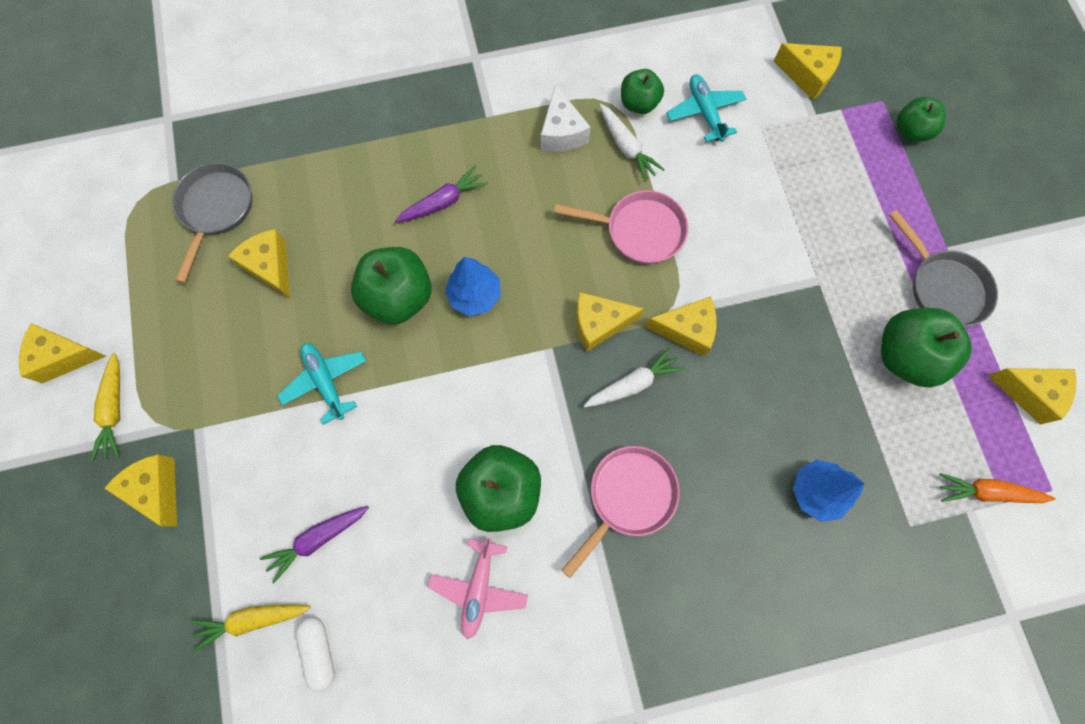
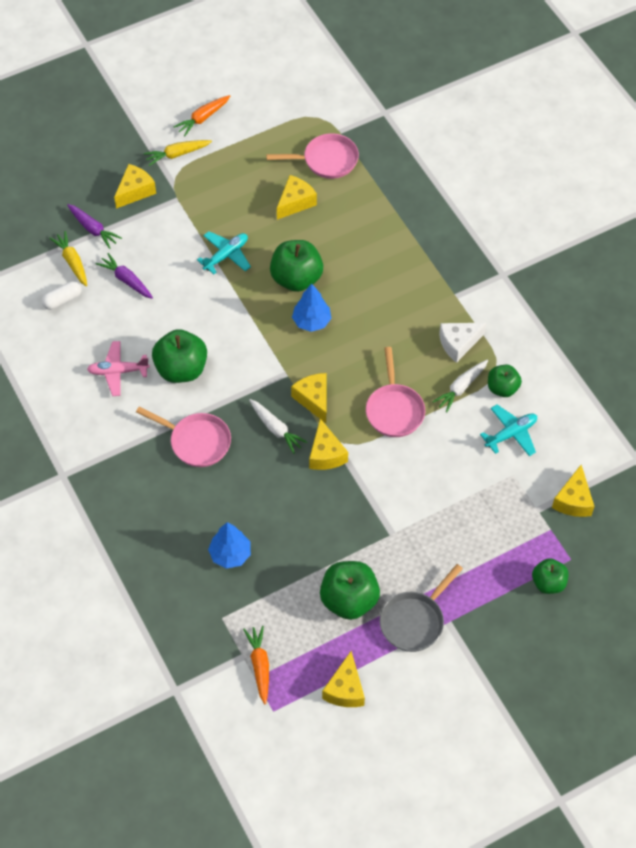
camera: 75 degrees right, 15 degrees down
yellow cheese [19,323,106,383] -> orange carrot [174,95,230,136]
grey pan [172,162,252,283] -> pink pan [266,133,359,179]
purple carrot [395,166,488,223] -> purple carrot moved to [67,204,122,249]

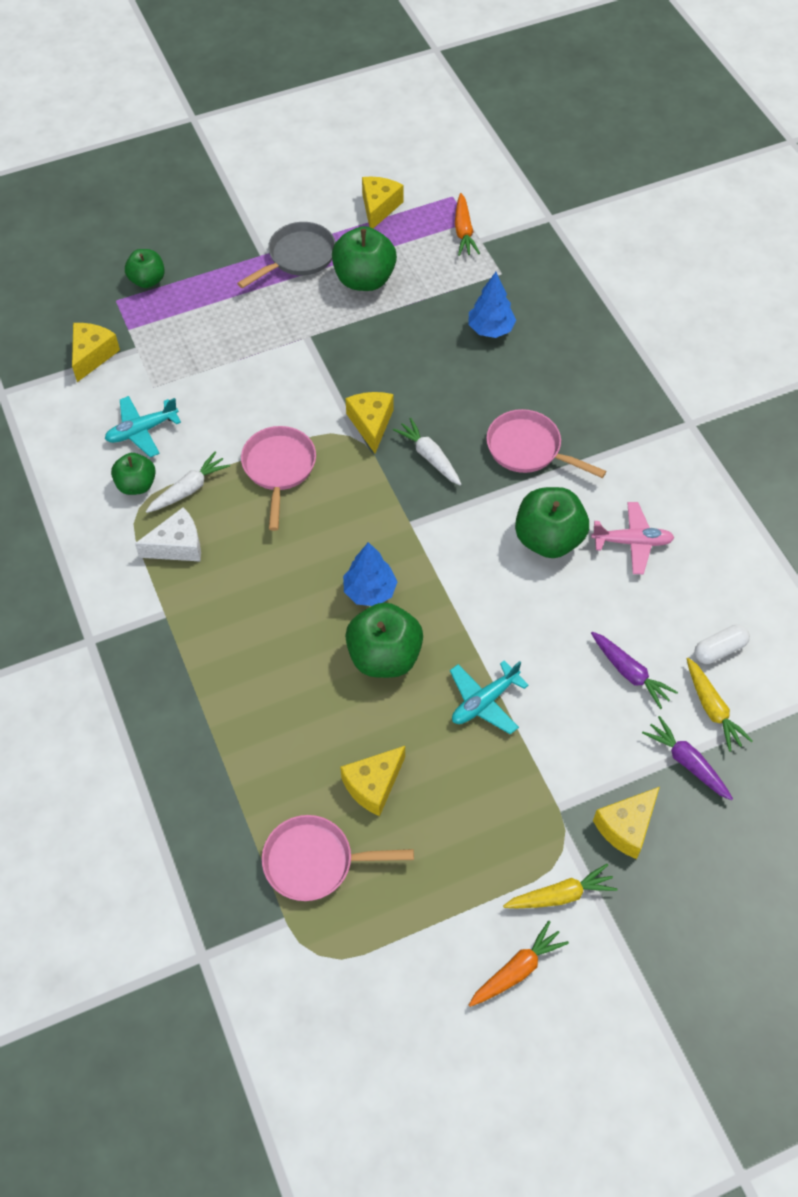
camera: 175 degrees left, 0 degrees up
yellow cheese [291,373,327,423] -> none

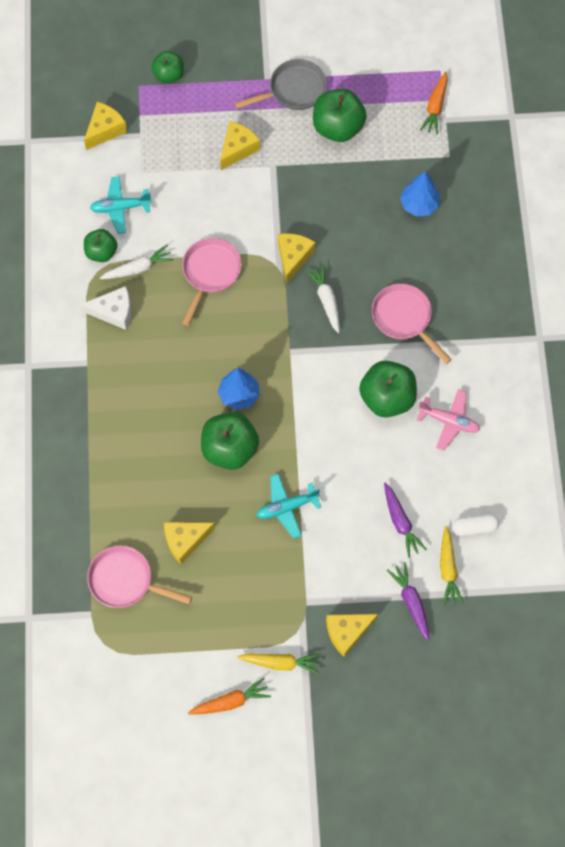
camera: 20 degrees right, 10 degrees up
yellow cheese [362,177,403,228] -> yellow cheese moved to [220,121,260,170]

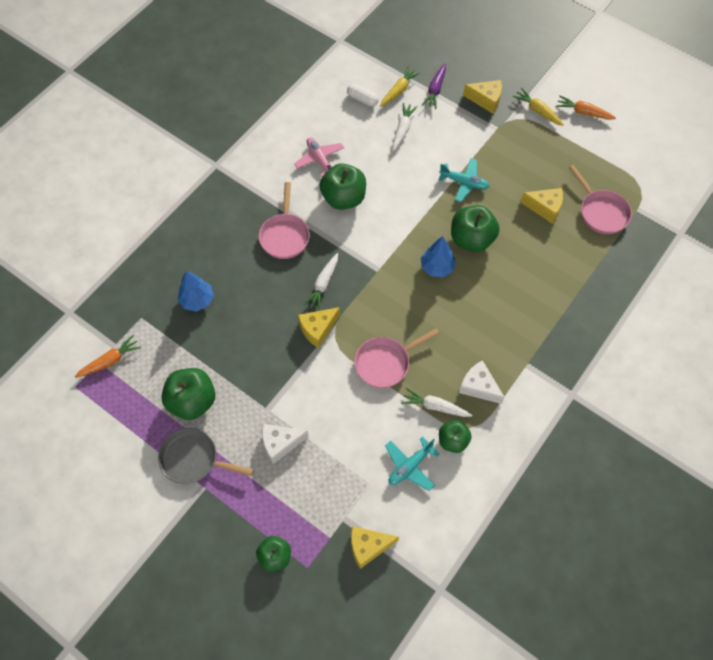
camera: 140 degrees left, 5 degrees down
turquoise plane [90,176,152,234] -> turquoise plane turned 105 degrees clockwise [385,436,440,491]
yellow cheese [220,121,260,170] -> white cheese [262,424,309,464]
purple carrot [384,482,427,557] -> white carrot [393,103,418,151]

